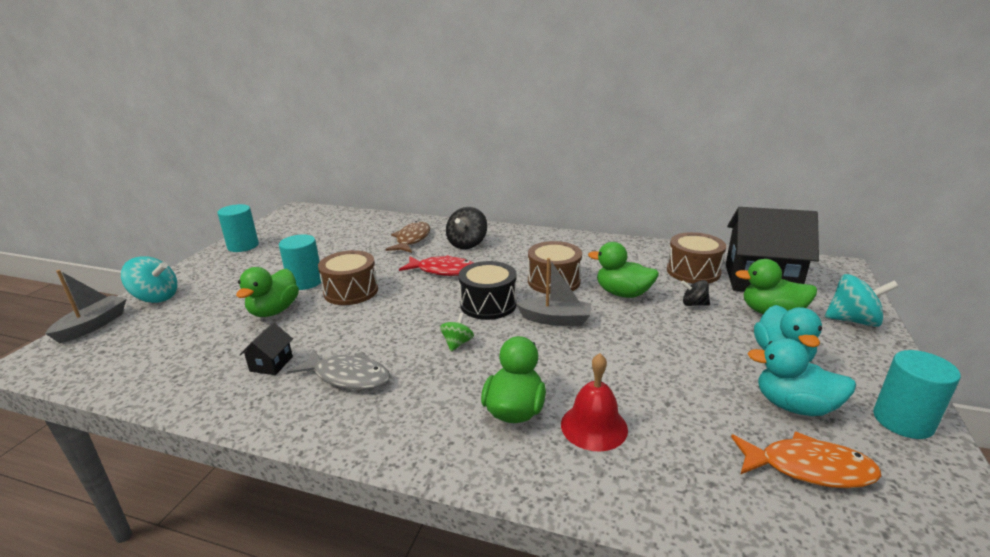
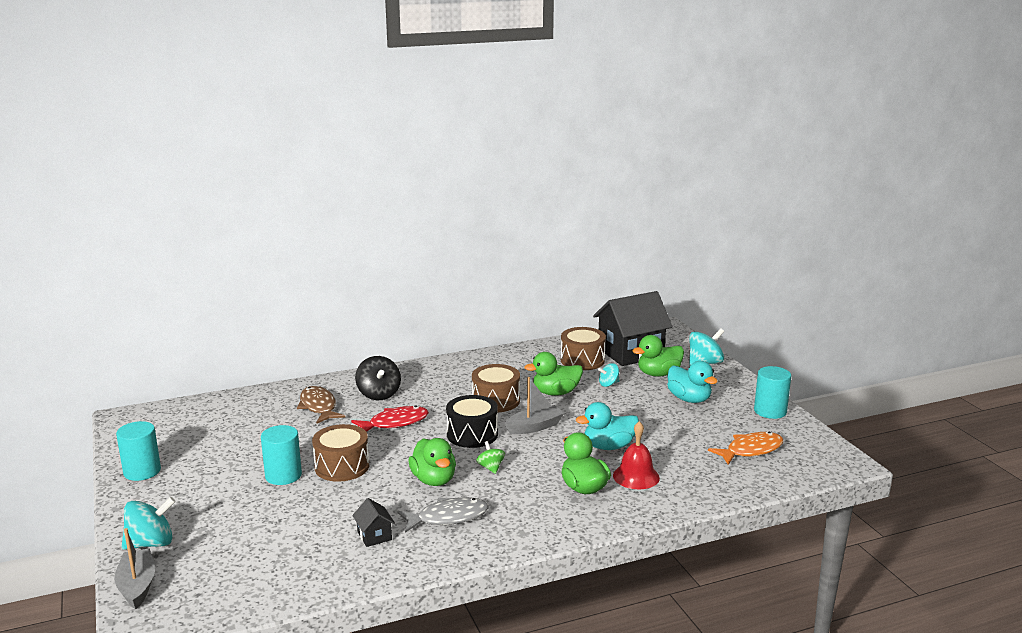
camera: 40 degrees left, 5 degrees down
green duck [236,267,299,317] -> green duck moved to [408,438,456,486]
black spinning top [681,280,710,306] -> turquoise spinning top [598,363,619,387]
turquoise duck [747,338,856,416] -> turquoise duck moved to [576,402,639,450]

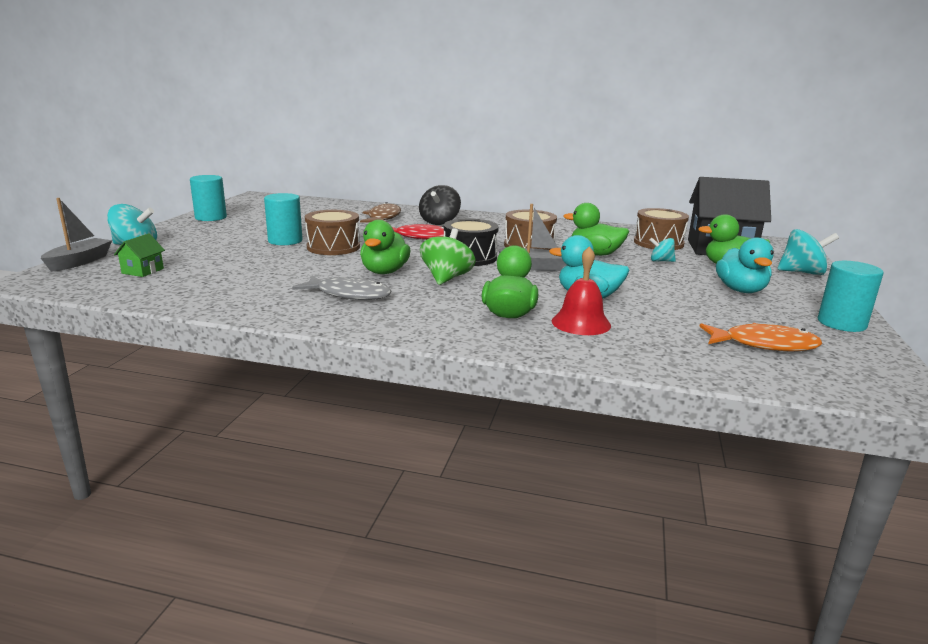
camera: 35 degrees right, 0 degrees up
black house [352,498,395,547] -> none
green spinning top [476,441,505,474] -> green spinning top [420,228,476,285], size x1.74
none -> green house [114,233,165,277]

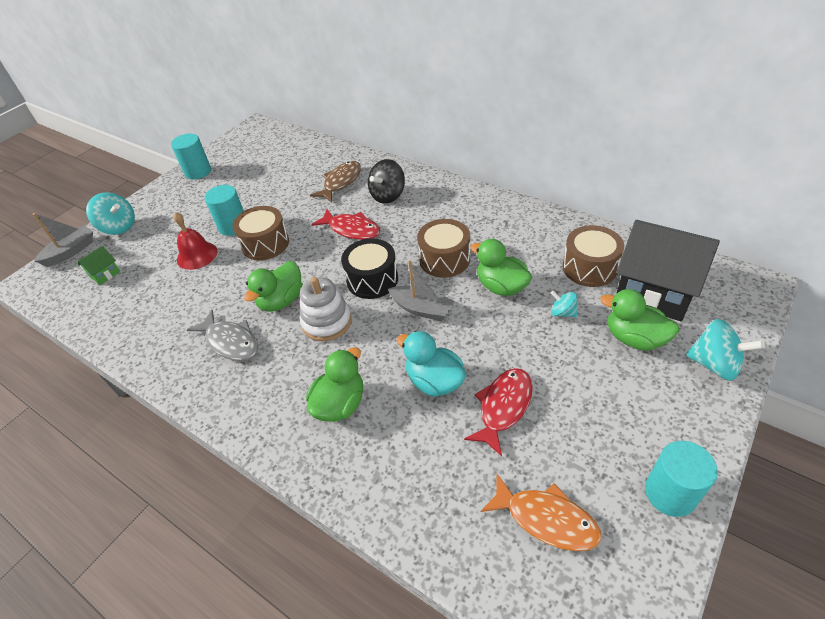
camera: 25 degrees right, 25 degrees up
green spinning top [420,228,476,285] -> white stacking toy [300,277,352,341]
red bell [552,246,611,335] -> red bell moved to [173,212,217,270]
turquoise duck [716,237,774,293] -> none
none -> red fish [464,368,533,456]

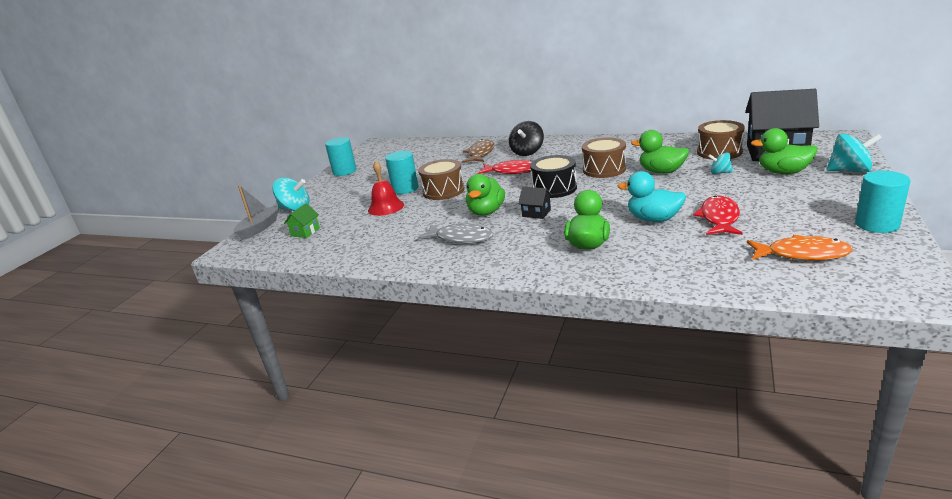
camera: 15 degrees left, 20 degrees down
white stacking toy [300,277,352,341] -> black house [518,187,552,219]
grey boat [388,261,455,321] -> none

